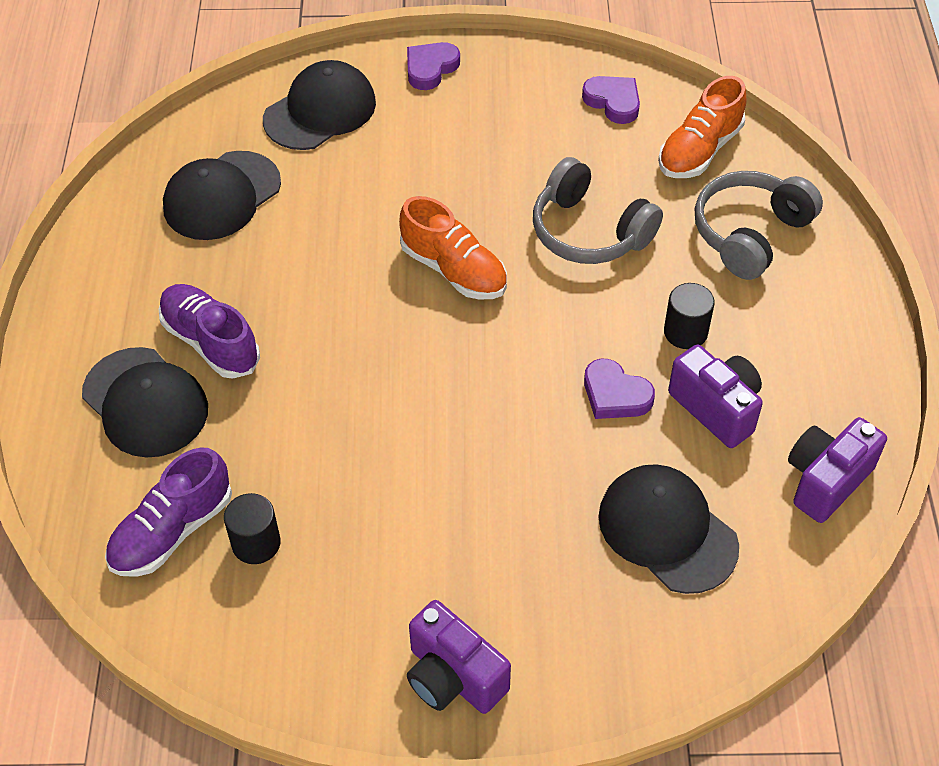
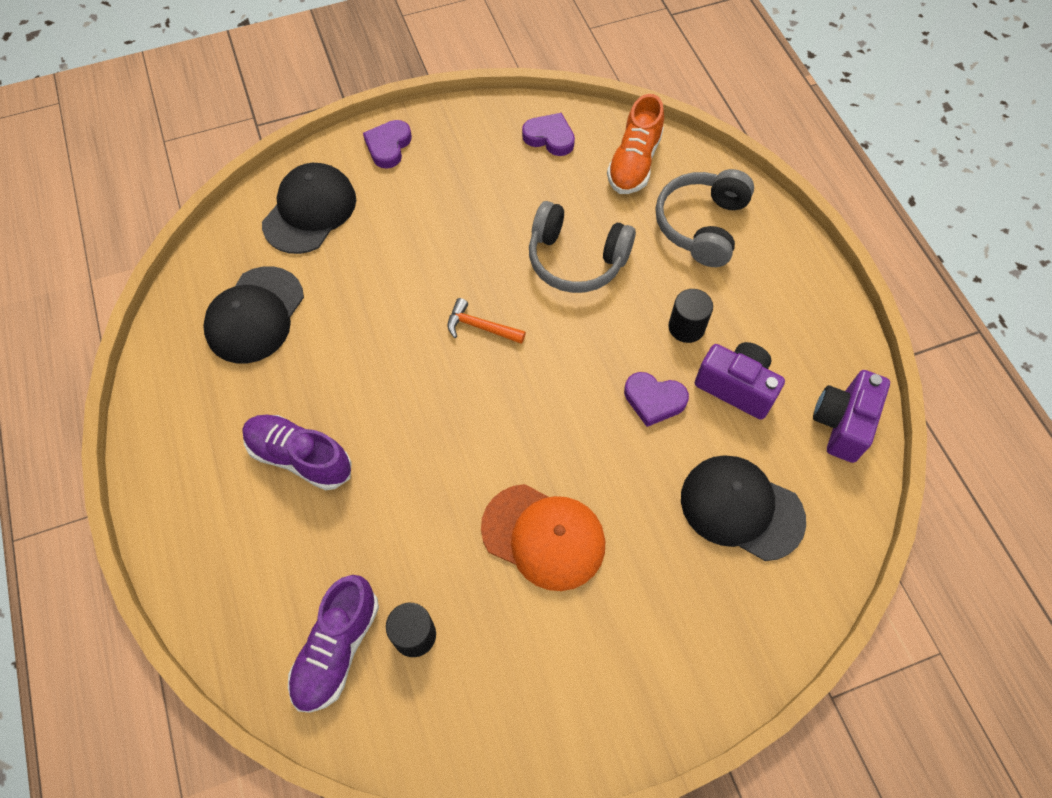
camera: 20 degrees left, 10 degrees up
black cap [82,347,208,458] -> none
orange shoe [399,196,507,299] -> orange hammer [448,298,526,344]
purple camera [407,600,511,714] -> none
none -> orange cap [481,484,605,591]

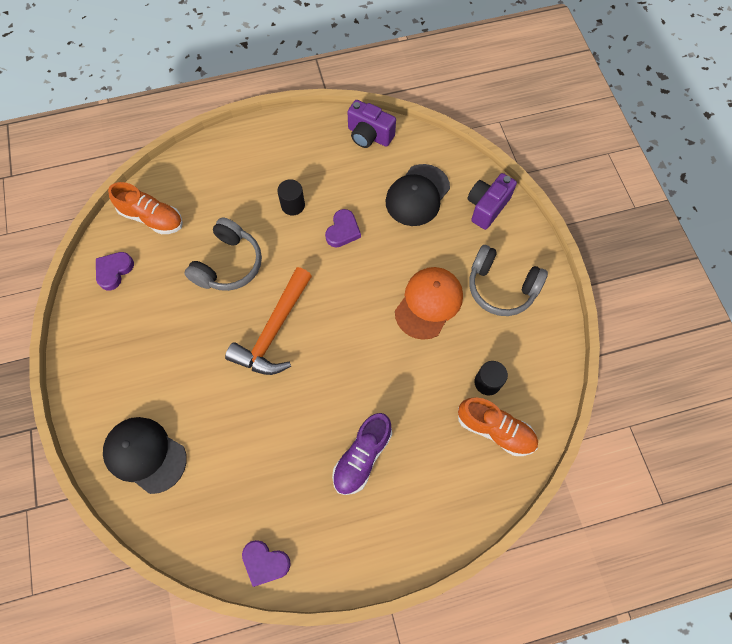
camera: 85 degrees left, 5 degrees up
black cap [203,266,304,364] -> none
purple shoe [288,575,379,713] -> orange shoe [458,397,538,456]
purple heart [363,120,412,169] -> purple heart moved to [242,540,291,587]
orange hammer [448,298,526,344] -> orange hammer [225,267,312,375], size x2.07
grey headphones [656,169,754,267] -> grey headphones moved to [469,245,548,316]
purple camera [695,342,785,420] -> purple camera moved to [467,173,517,230]

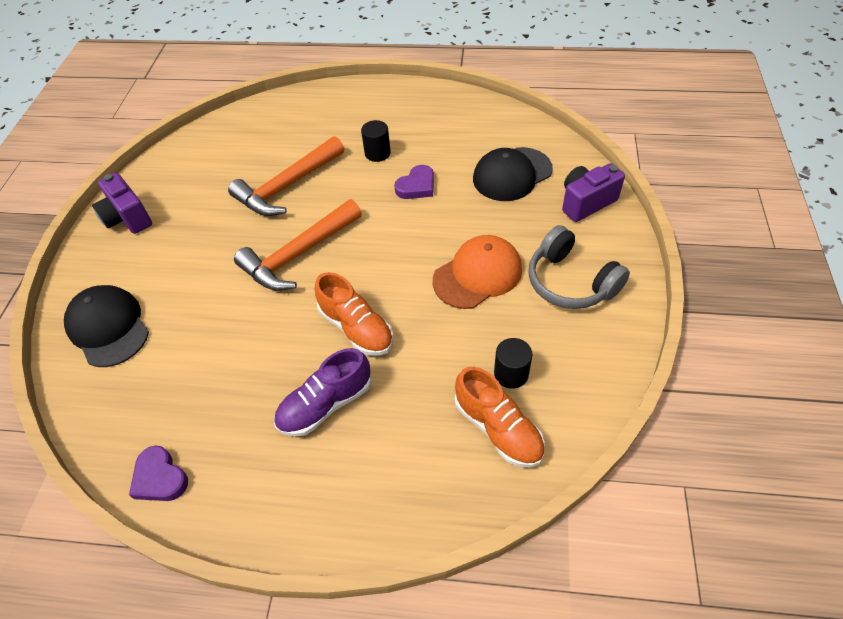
camera: 25 degrees right, 15 degrees down
purple heart [96,252,134,290] -> none
orange shoe [108,182,183,234] -> orange shoe moved to [315,272,393,356]
grey headphones [185,217,262,291] -> orange hammer [228,136,344,216]
purple camera [347,100,396,148] -> purple camera moved to [92,173,152,234]

